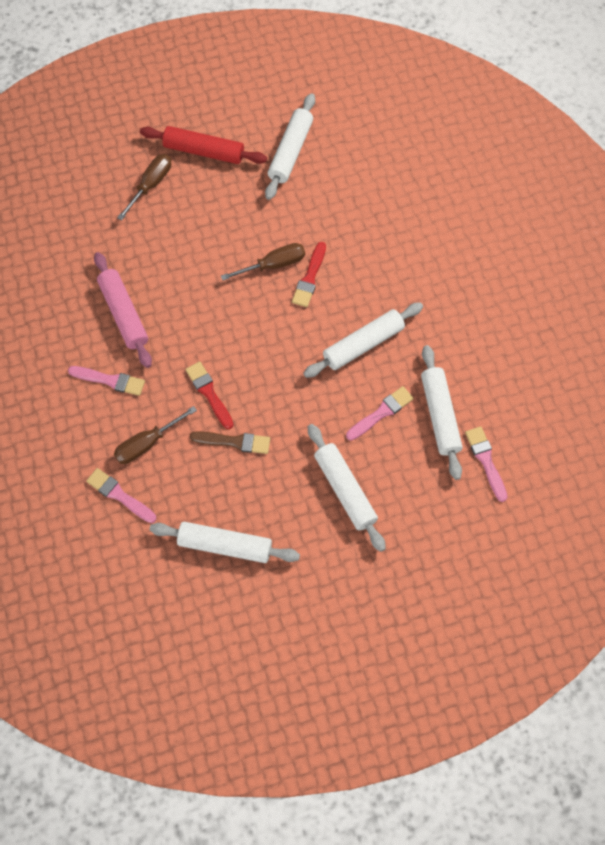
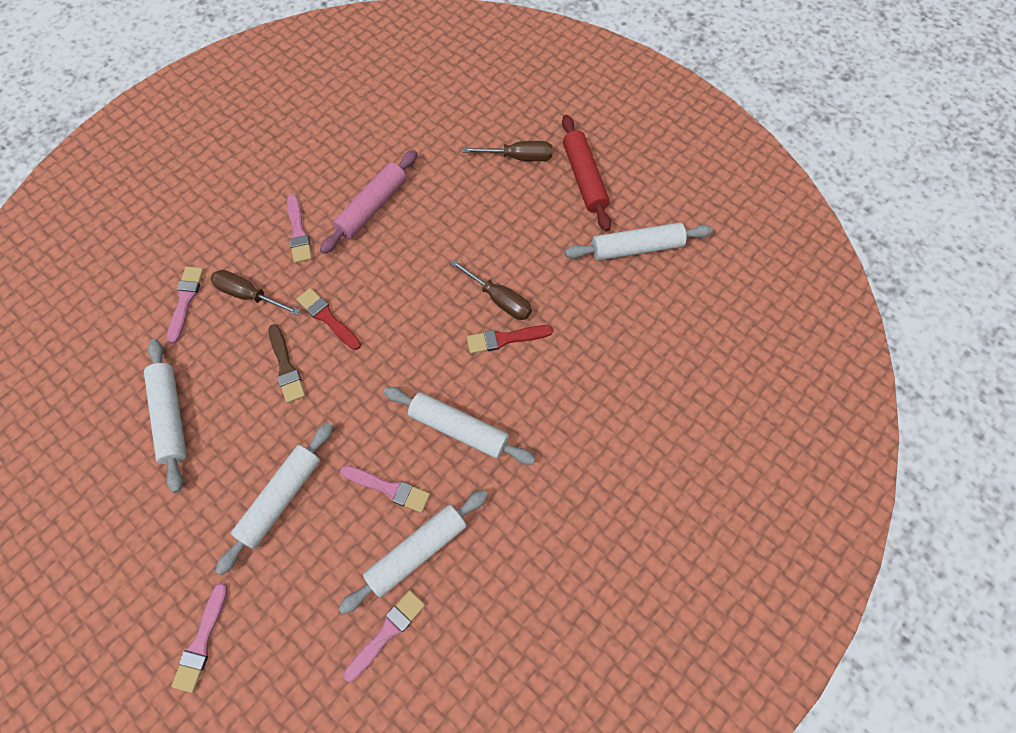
camera: 60 degrees right, 0 degrees up
red brush [185,362,233,429] -> red brush turned 75 degrees counterclockwise [297,288,361,350]
none -> pink brush [171,583,228,693]

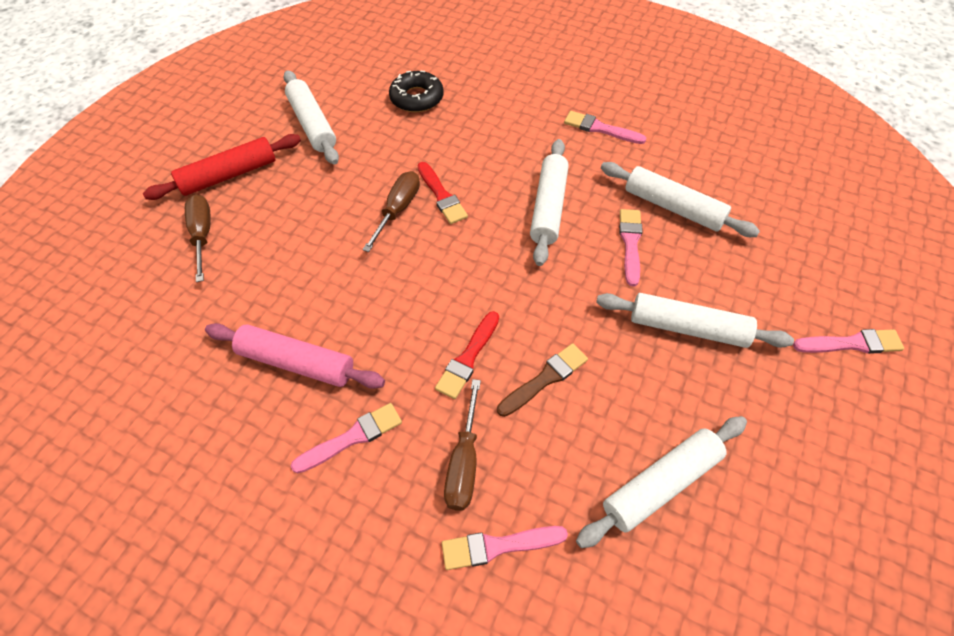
camera: 105 degrees left, 10 degrees down
pink brush [343,590,425,682] -> pink brush moved to [564,111,646,144]
none -> black donut [389,71,444,112]

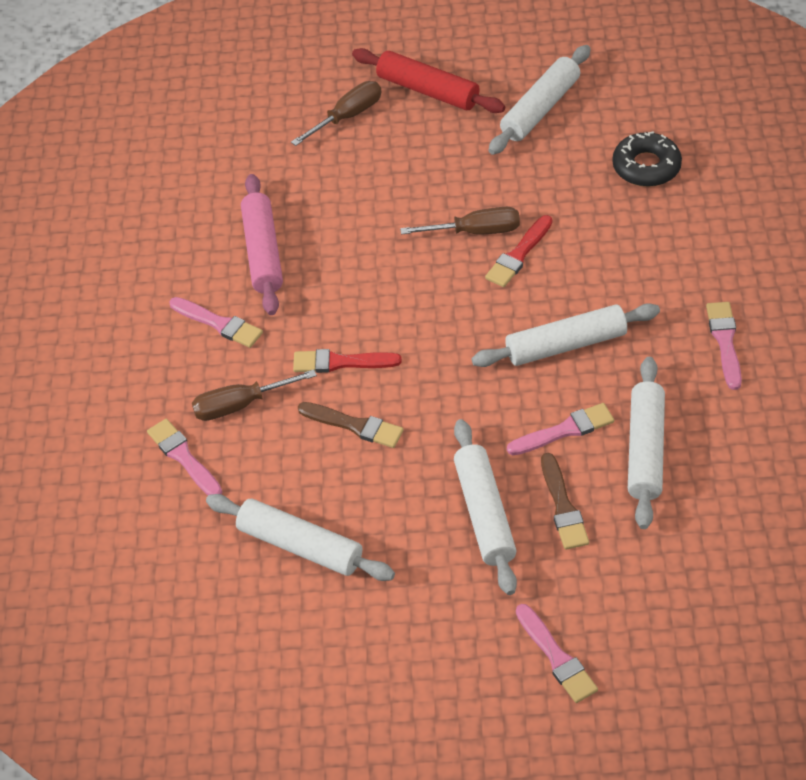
camera: 65 degrees right, 5 degrees down
none -> brown brush [541,453,589,550]

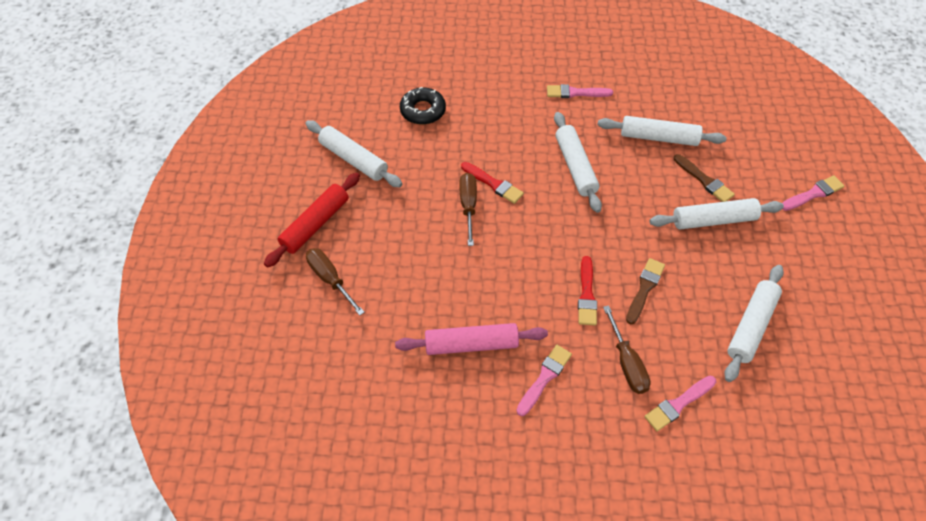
camera: 90 degrees left, 5 degrees up
pink brush [507,403,614,455] -> none
brown brush [541,453,589,550] -> brown brush turned 60 degrees clockwise [674,154,735,202]

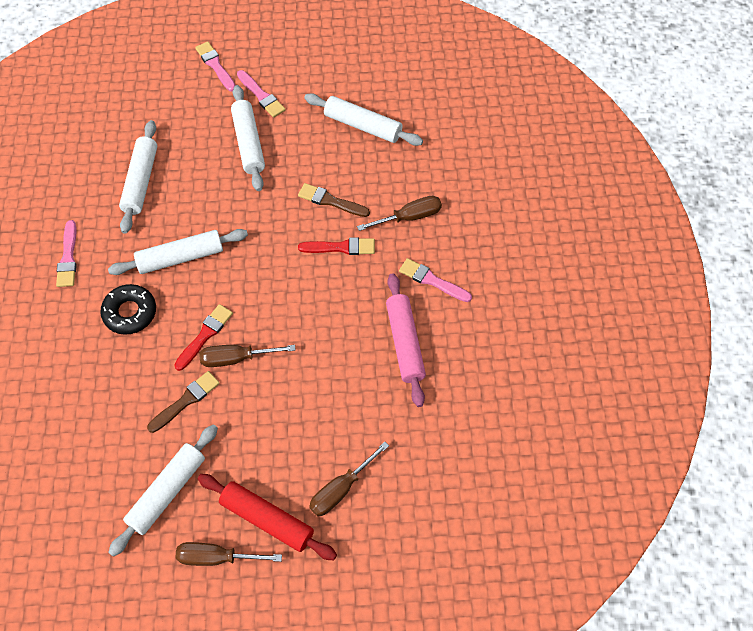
camera: 95 degrees left, 5 degrees up
black donut [400,87,446,125] -> black donut moved to [100,284,156,335]
pink brush [645,376,716,431] -> pink brush moved to [237,70,285,118]
brown brush [674,154,735,202] -> brown brush moved to [147,371,220,433]
none -> brown screwdriver [176,542,282,566]

